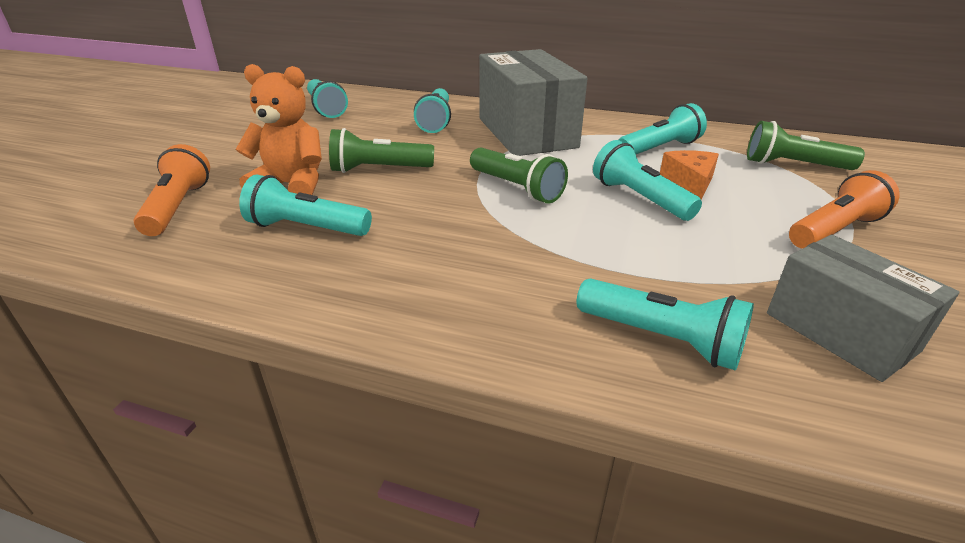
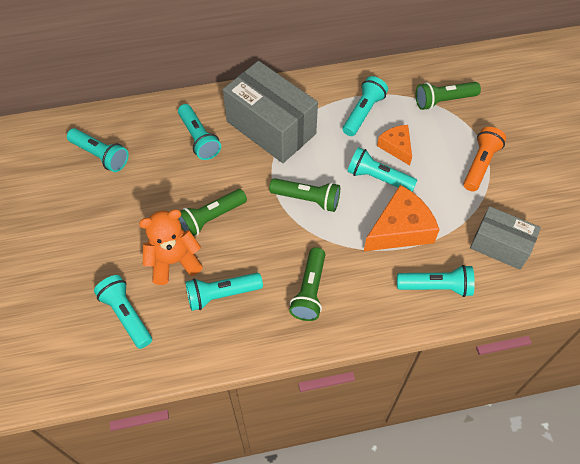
camera: 30 degrees left, 25 degrees up
orange flashlight [134,144,210,236] -> turquoise flashlight [94,275,152,349]
none -> green flashlight [289,247,325,321]
none -> orange cheese [364,185,440,251]

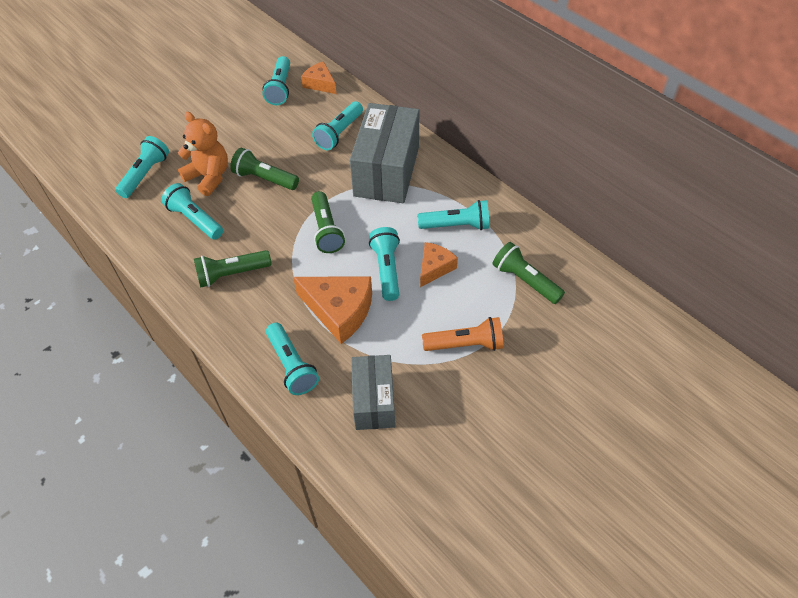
camera: 60 degrees right, 5 degrees down
none -> orange cheese [301,61,336,94]

